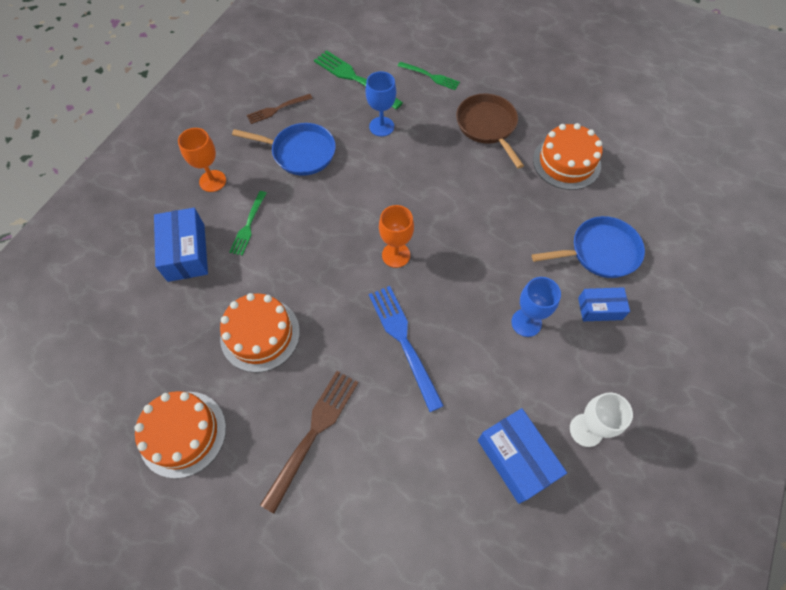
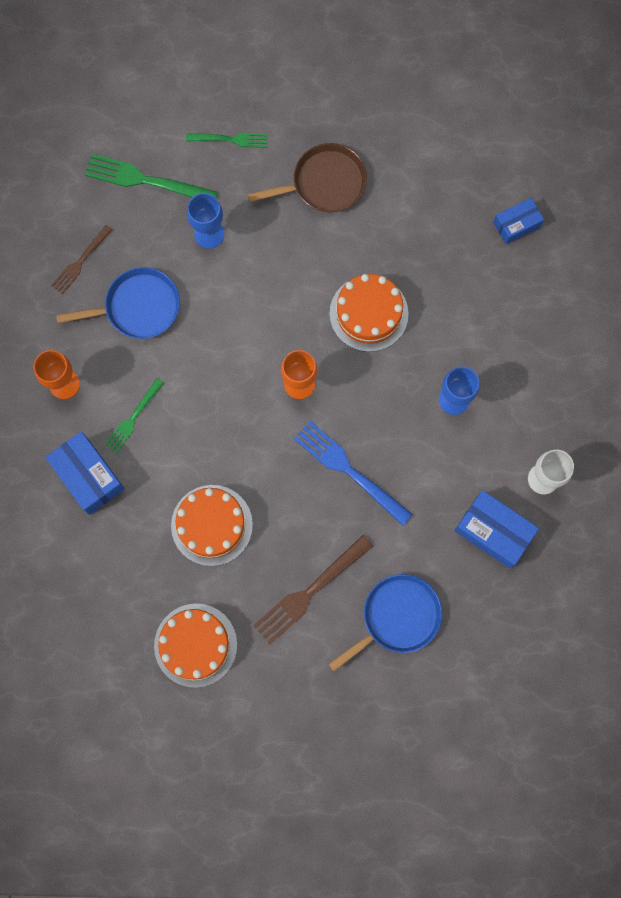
camera: 25 degrees left, 15 degrees up
green fork [230,191,266,256] -> green fork turned 45 degrees clockwise [105,378,164,453]
brown fork [260,371,358,514] -> brown fork turned 135 degrees counterclockwise [253,535,373,644]
brown pan [456,93,524,168] -> brown pan turned 120 degrees clockwise [248,143,367,212]
blue pan [532,216,645,278] -> blue pan moved to [328,574,442,671]
orange cake [533,123,603,190] -> orange cake moved to [329,274,409,352]
blue box [578,287,630,321] -> blue box moved to [493,198,544,244]

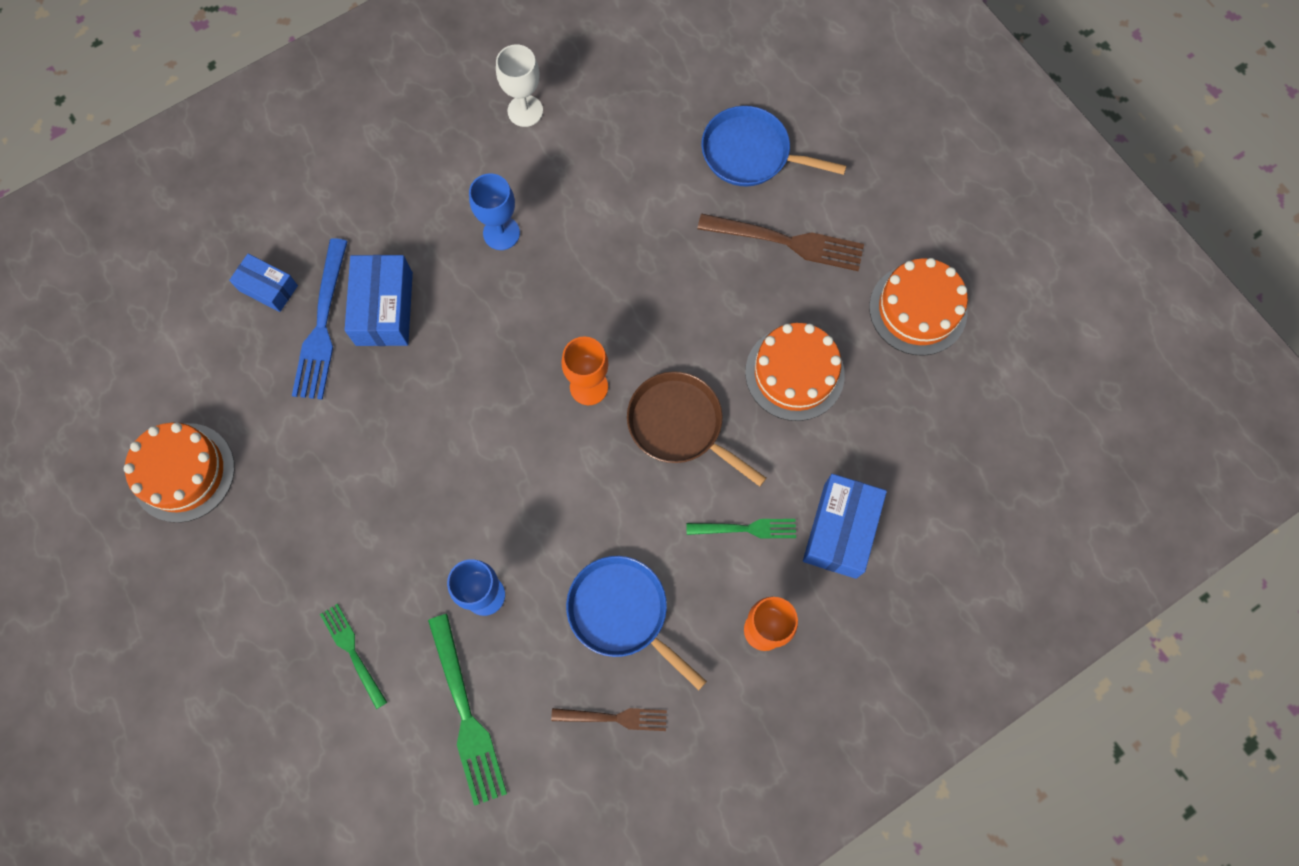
camera: 125 degrees left, 5 degrees down
brown pan [248,143,367,212] -> brown pan moved to [627,371,766,487]
blue fork [294,421,413,526] -> blue fork moved to [292,238,348,400]
orange cake [329,274,409,352] -> orange cake moved to [124,422,235,523]
blue box [454,490,539,568] -> blue box moved to [345,255,413,346]

